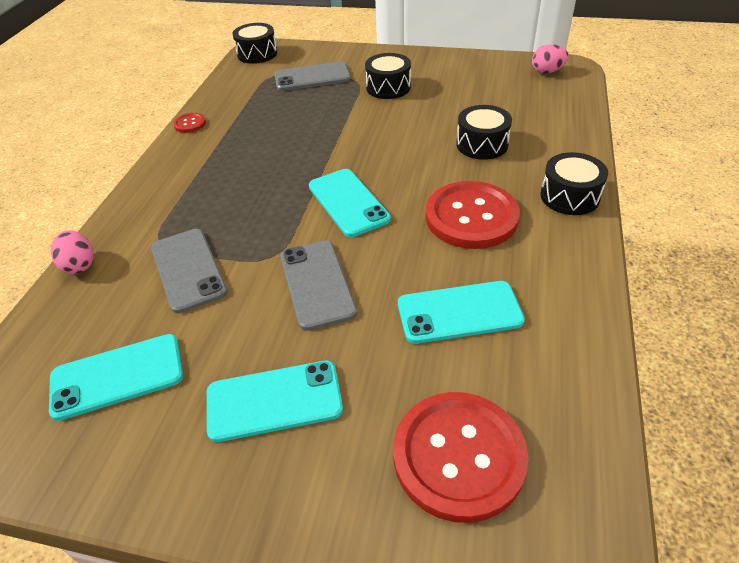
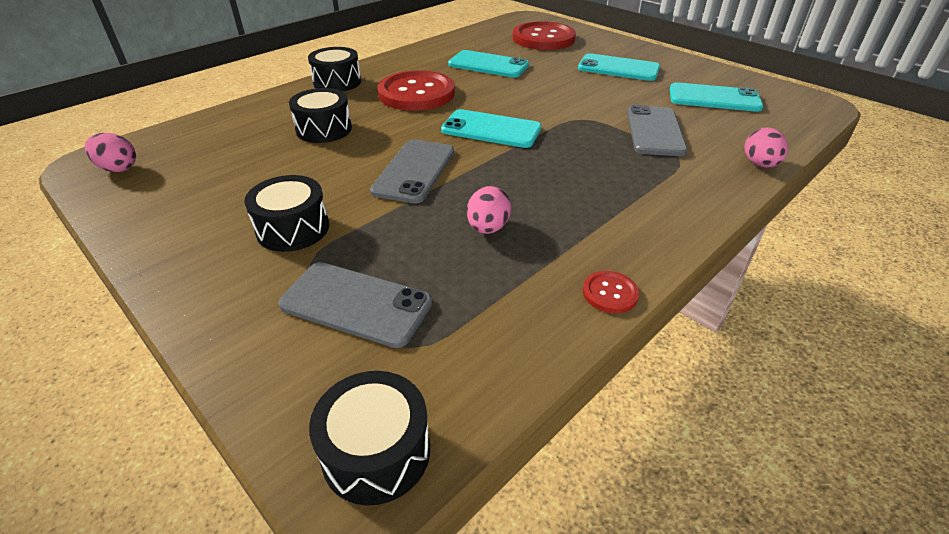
camera: 150 degrees left, 5 degrees down
grey phone [280,240,357,331] -> grey phone moved to [370,140,454,204]
turquoise phone [309,169,391,237] -> turquoise phone turned 75 degrees counterclockwise [441,109,541,148]
none -> pink egg [467,186,511,234]

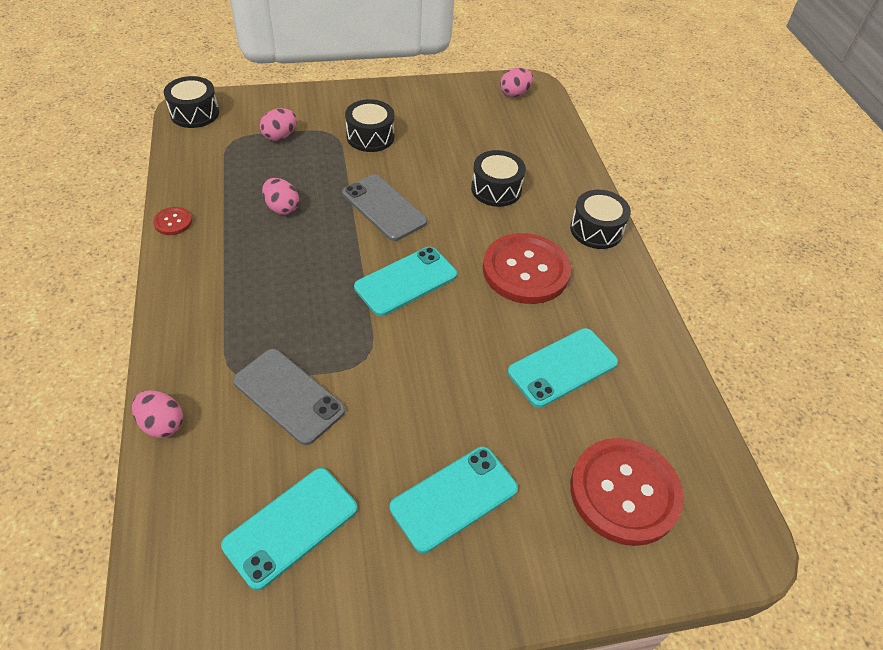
camera: 120 degrees right, 10 degrees up
grey phone [278,262,432,348] -> pink egg [260,108,297,141]

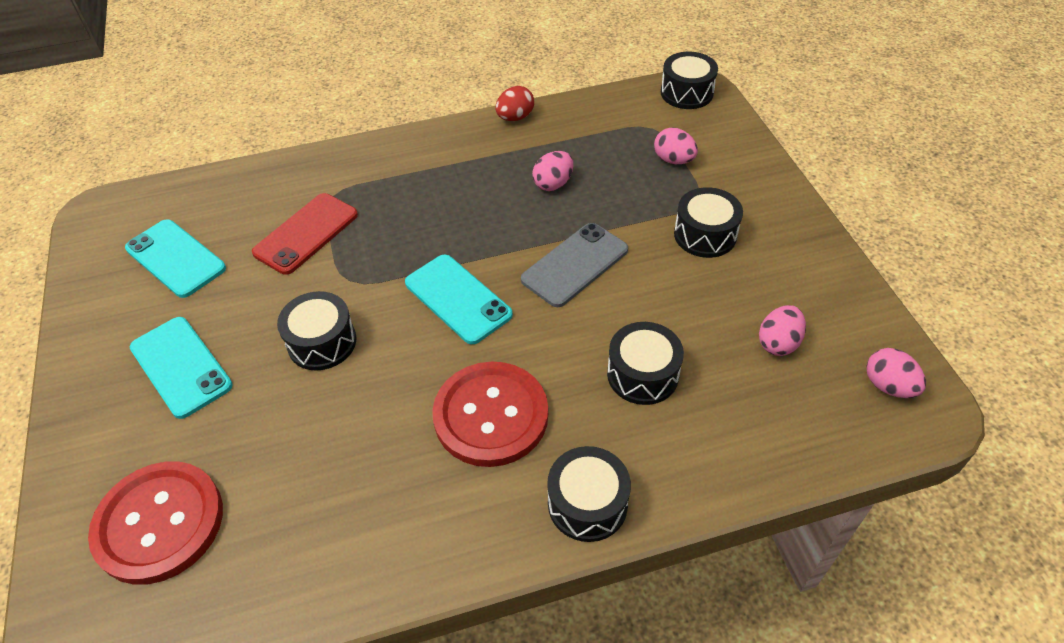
camera: 90 degrees right, 0 degrees up
pink egg [132,390,183,438] -> pink egg moved to [759,305,806,356]
red button [153,207,192,235] -> red egg [495,86,534,121]
grey phone [233,349,345,445] -> red phone [252,193,358,275]
turquoise phone [508,328,618,408] -> none
none -> black drum [277,291,356,371]

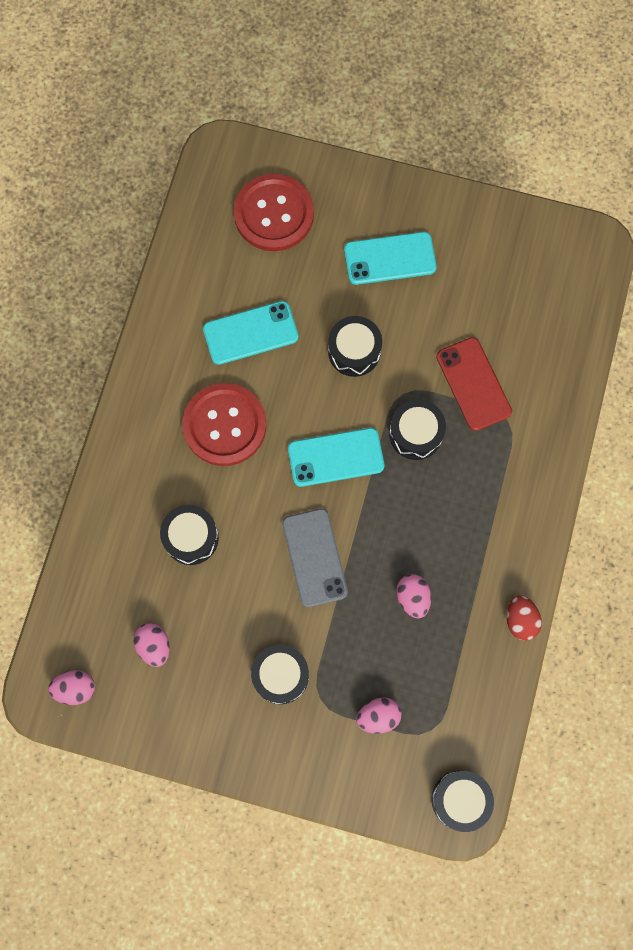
camera: 120 degrees right, 25 degrees up
turquoise phone [125,219,226,298] -> turquoise phone moved to [203,301,299,365]
black drum [547,446,631,542] -> black drum moved to [389,399,446,460]

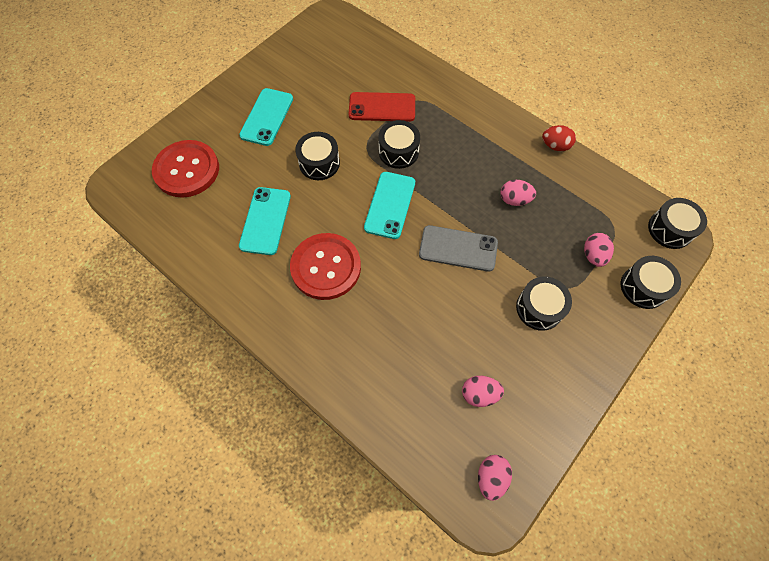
camera: 65 degrees left, 10 degrees down
black drum [160,505,219,565] -> black drum moved to [621,256,681,309]

